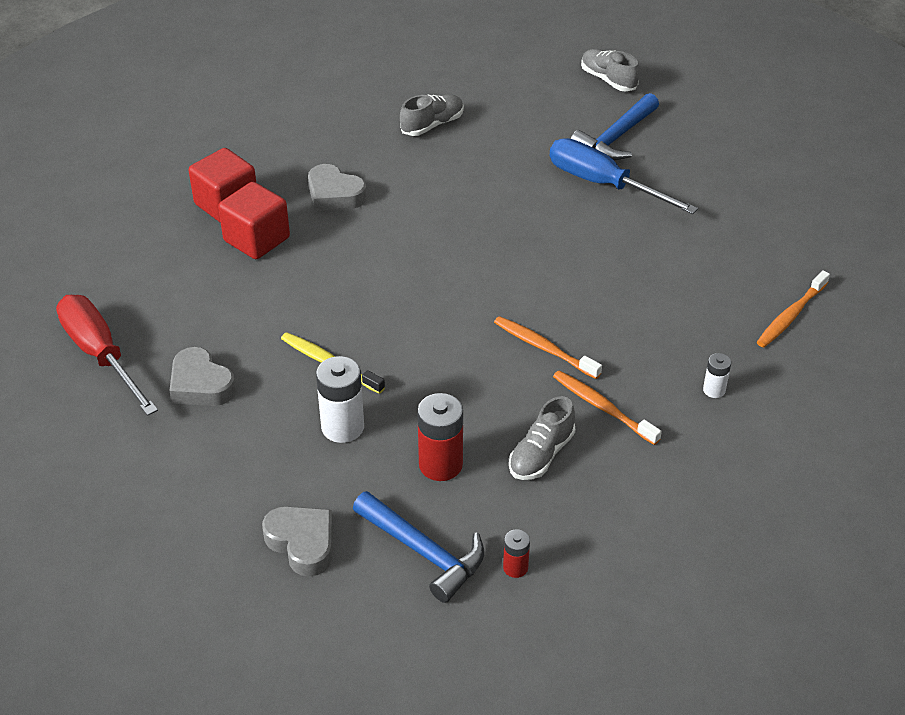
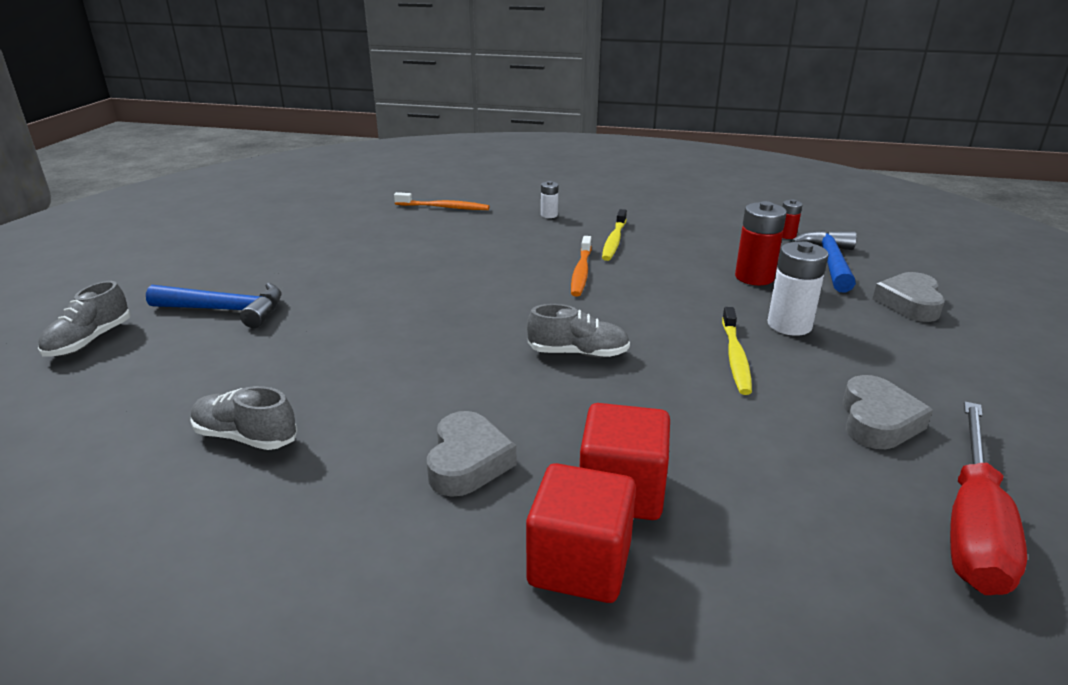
camera: 120 degrees left, 15 degrees down
grey shoe [509,396,575,480] -> grey shoe moved to [527,304,630,358]
blue screwdriver [550,138,698,214] -> none
orange toothbrush [553,371,662,445] -> yellow toothbrush [602,209,627,261]

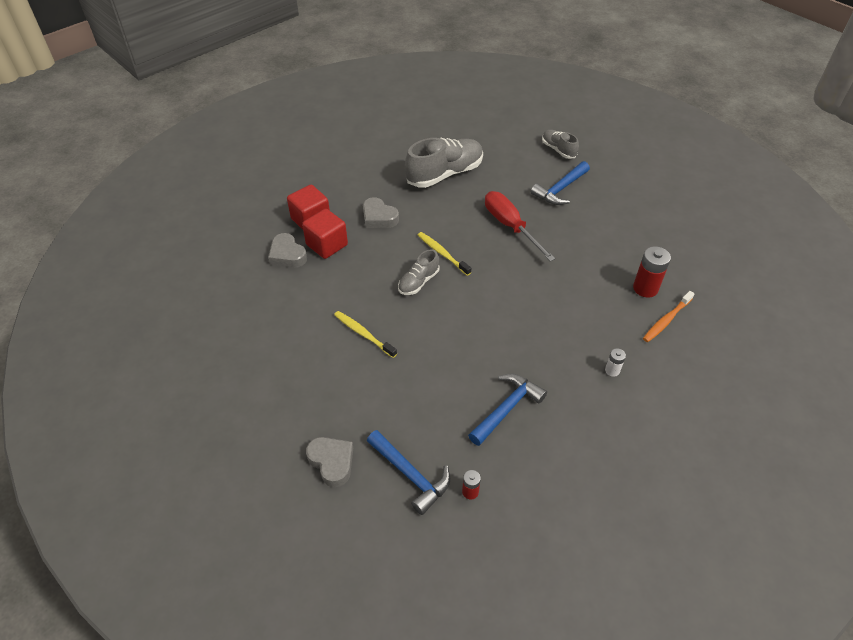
camera: 125 degrees right, 20 degrees up
grey shoe [191,386,297,450] -> grey shoe [405,138,483,188], size x1.88
orange toothbrush [571,236,592,297] -> none
yellow toothbrush [602,209,627,261] -> yellow toothbrush moved to [418,232,471,276]
red battery [735,201,787,285] -> red battery moved to [633,246,671,298]
white battery [768,241,829,336] -> none
grey heart [842,375,933,449] -> grey heart moved to [268,233,307,268]
red screwdriver [950,401,1027,595] -> red screwdriver moved to [485,191,556,261]
none -> blue hammer [468,374,547,446]

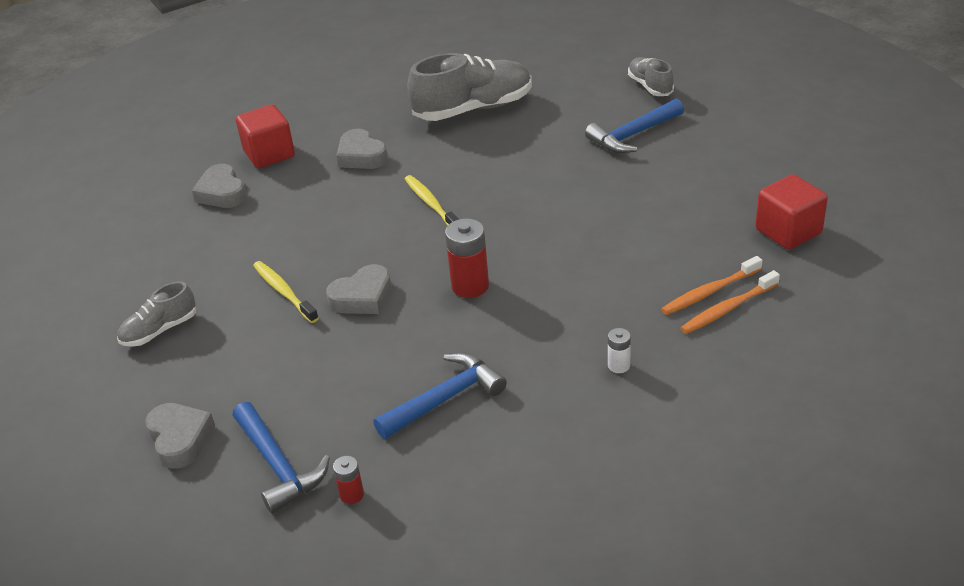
camera: 15 degrees right, 10 degrees down
red cube [302,209,348,259] -> red cube moved to [755,174,828,250]
grey shoe [398,249,440,295] -> grey shoe moved to [117,281,196,347]
red screwdriver [485,191,556,261] -> none
red battery [633,246,671,298] -> red battery moved to [445,218,489,298]
none -> grey heart [326,264,391,314]
none -> orange toothbrush [661,256,763,315]

